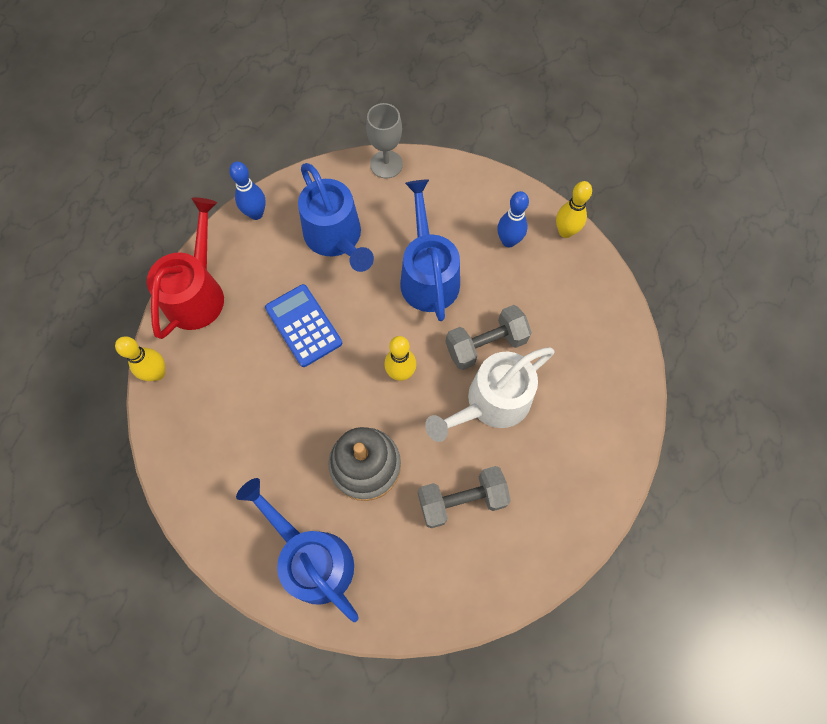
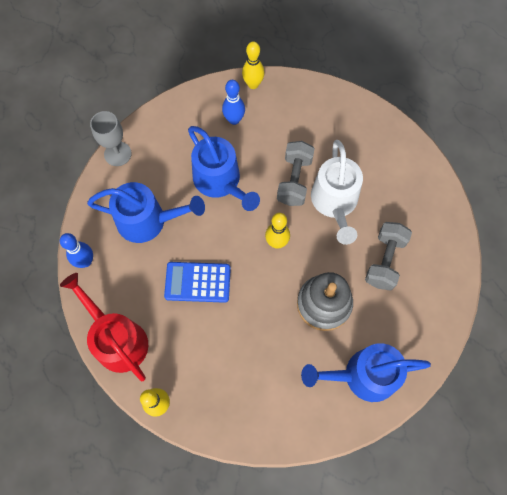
camera: 55 degrees left, 0 degrees up
blue watering can [400,180,460,321] -> blue watering can turned 150 degrees counterclockwise [188,126,260,211]

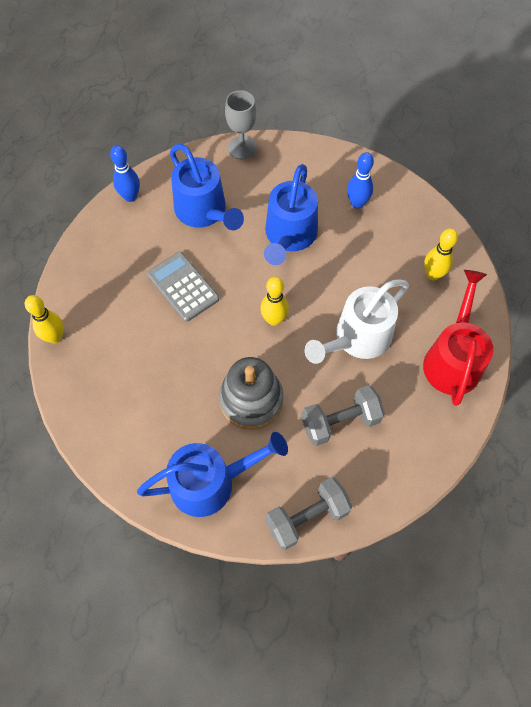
camera: 50 degrees right, 5 degrees down
red watering can [60,273,148,381] -> red watering can moved to [423,270,493,406]
blue calculator [164,262,231,303] -> grey calculator [147,252,219,322]
yellow bowling pin [242,41,265,89] -> yellow bowling pin moved to [424,228,458,281]
grey dumbbell [277,141,315,206] -> grey dumbbell moved to [265,477,352,550]
blue watering can [301,343,431,402] -> blue watering can turned 120 degrees clockwise [137,432,288,517]

